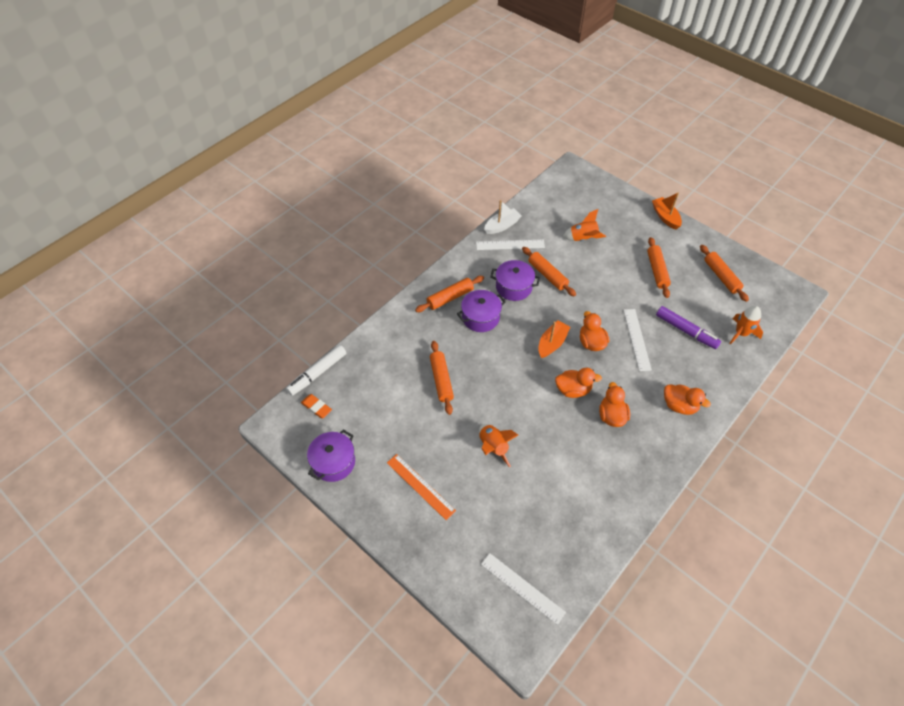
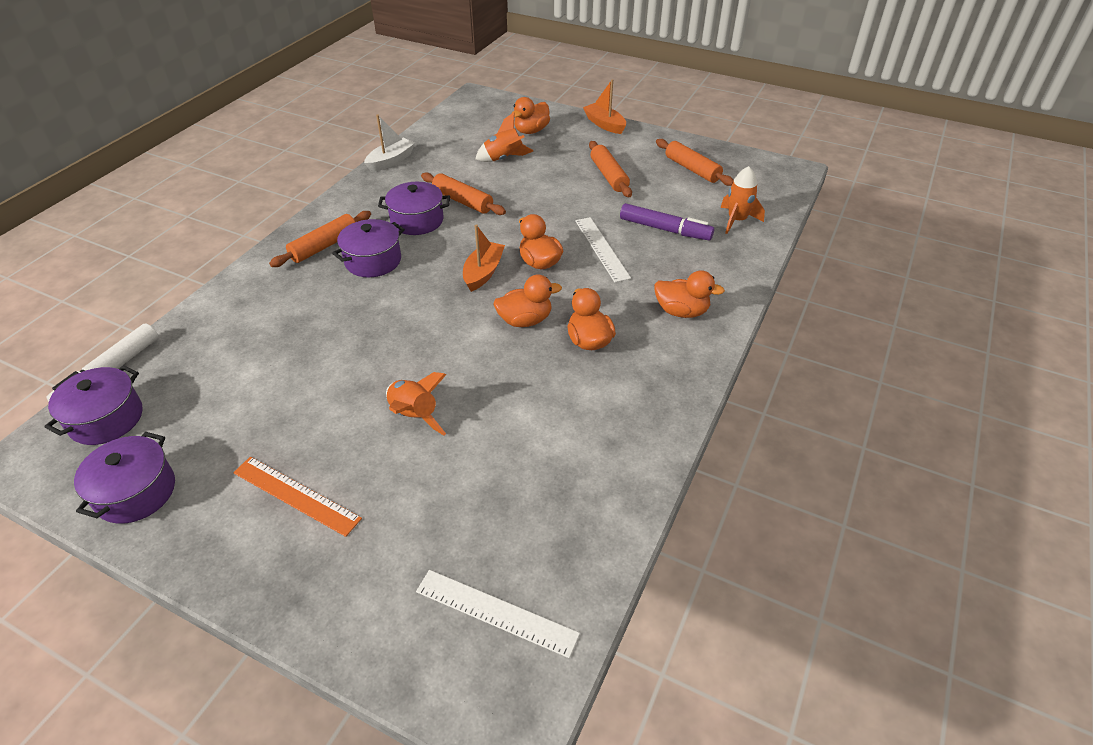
camera: 15 degrees left, 10 degrees down
orange eraser [301,394,332,418] -> purple pot [44,365,143,445]
orange rolling pin [430,341,454,415] -> none
white ruler [476,239,545,250] -> none
none -> orange duck [511,97,550,134]

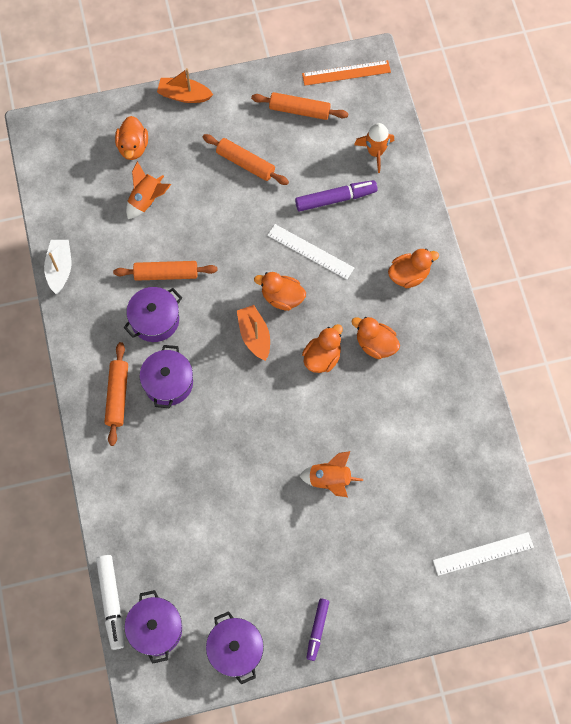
camera: 40 degrees left, 25 degrees up
orange ruler [233,457,362,537] -> orange ruler moved to [302,60,391,86]
none -> purple marker [306,599,329,661]

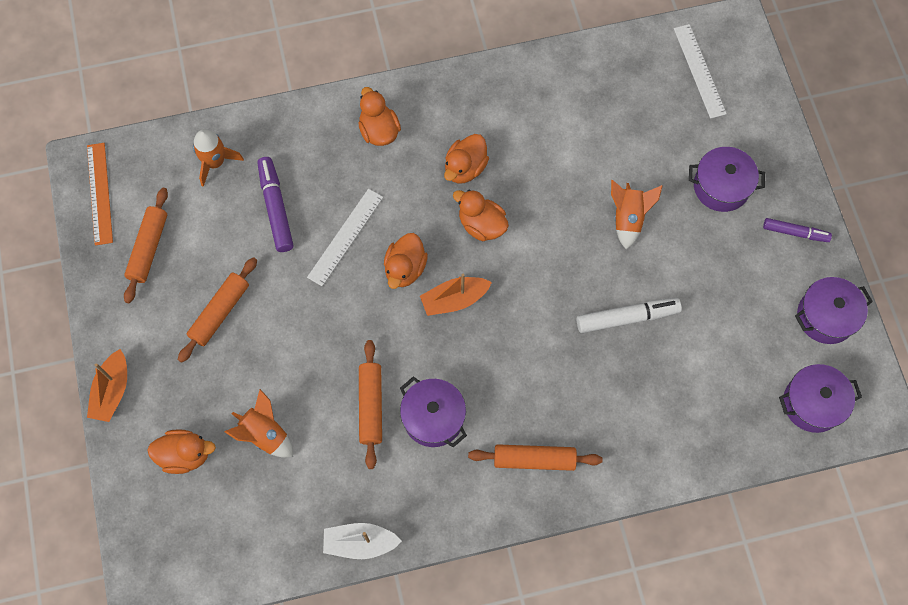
camera: 90 degrees left, 0 degrees up
white marker [96,555,125,650] -> white marker moved to [577,298,682,333]
purple pot [140,345,193,408] -> purple pot moved to [689,147,765,212]

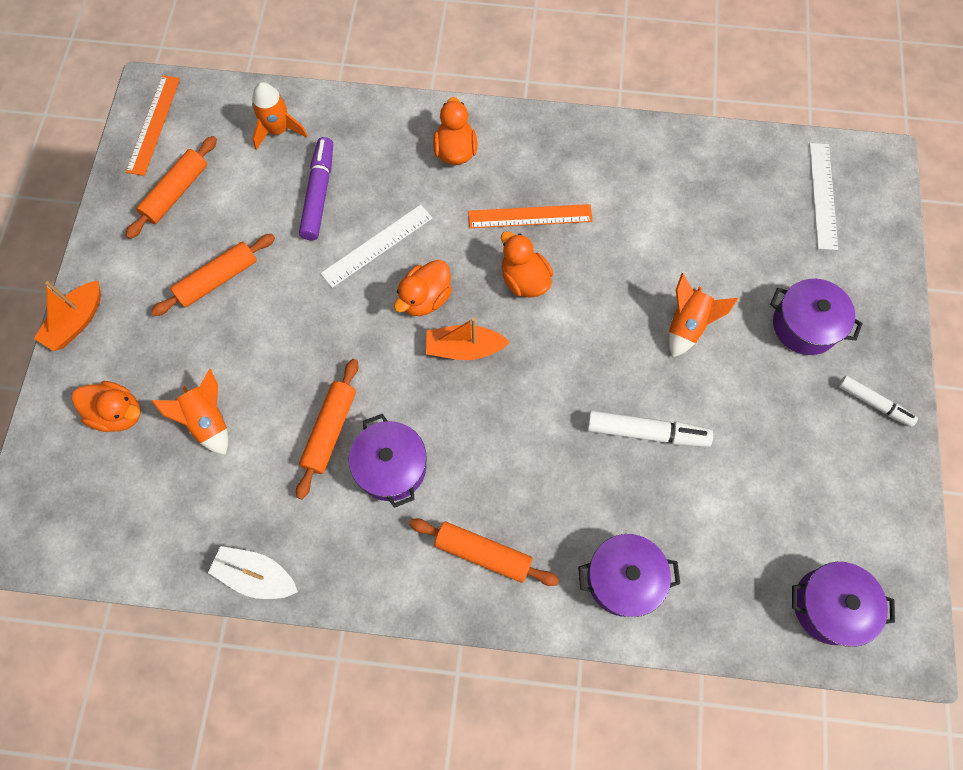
camera: 20 degrees right, 0 degrees up
orange duck [444,134,489,184] -> orange ruler [468,204,593,228]
purple marker [763,218,832,242] -> white marker [838,376,918,427]
purple pot [795,277,873,344] -> purple pot moved to [578,534,680,617]

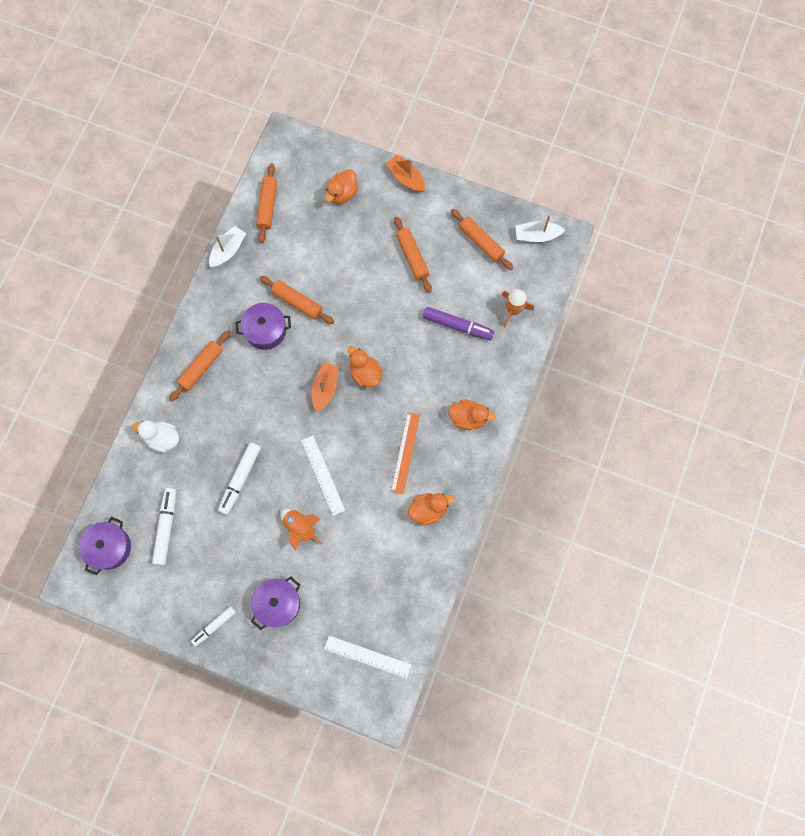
camera: 105 degrees right, 5 degrees up
orange ruler [126,75,180,176] -> white boat [515,215,565,242]
orange rocket [151,368,228,455] -> none
white ruler [320,205,432,288] -> white ruler moved to [301,435,345,516]
orange duck [501,231,553,298] -> orange duck moved to [408,493,455,526]
purple pot [578,534,680,617] -> white duck [132,420,179,453]
none -> white marker [152,488,176,566]
none -> orange rolling pin [256,164,277,243]

